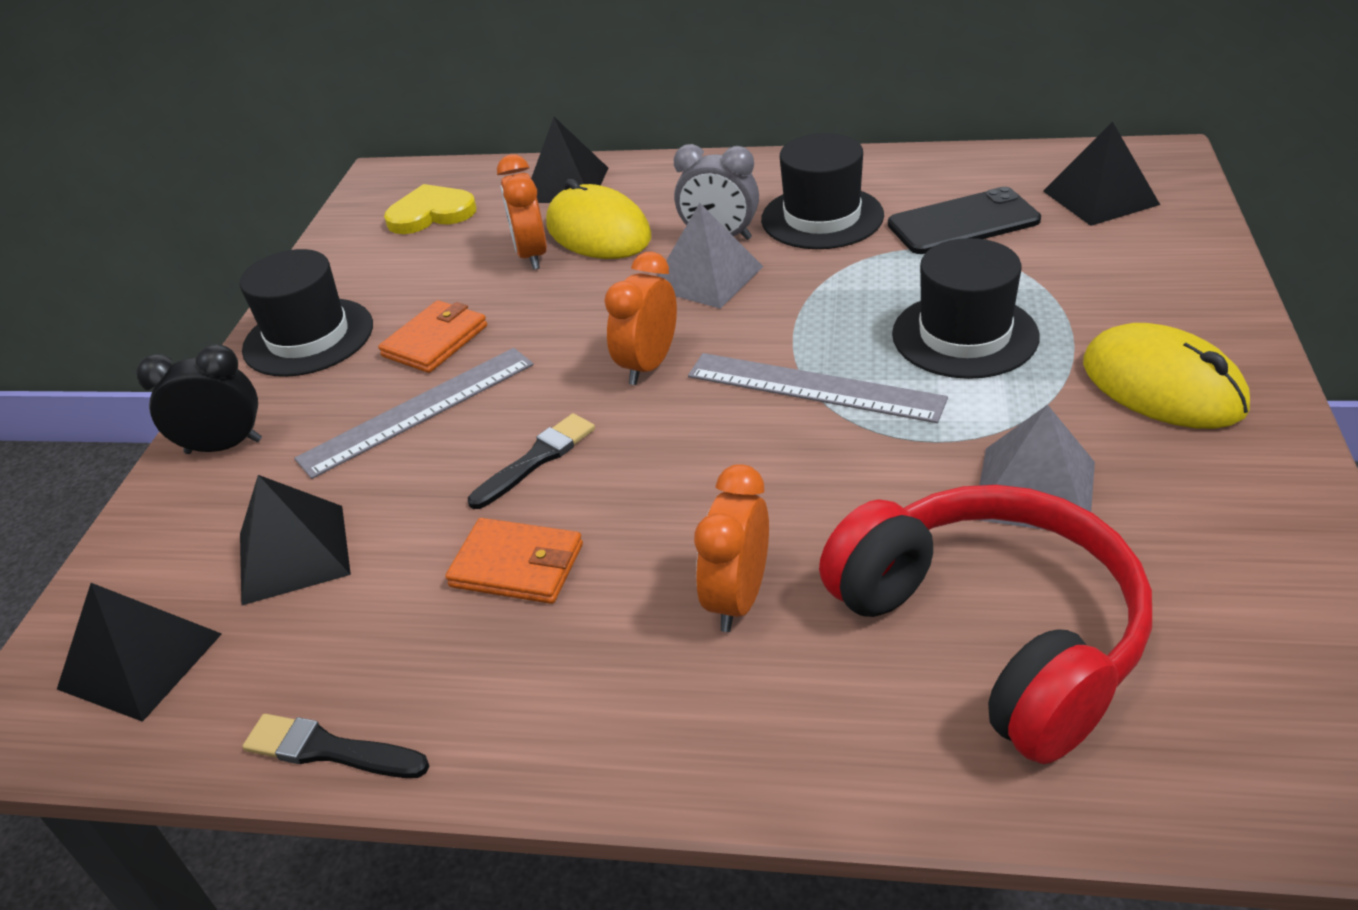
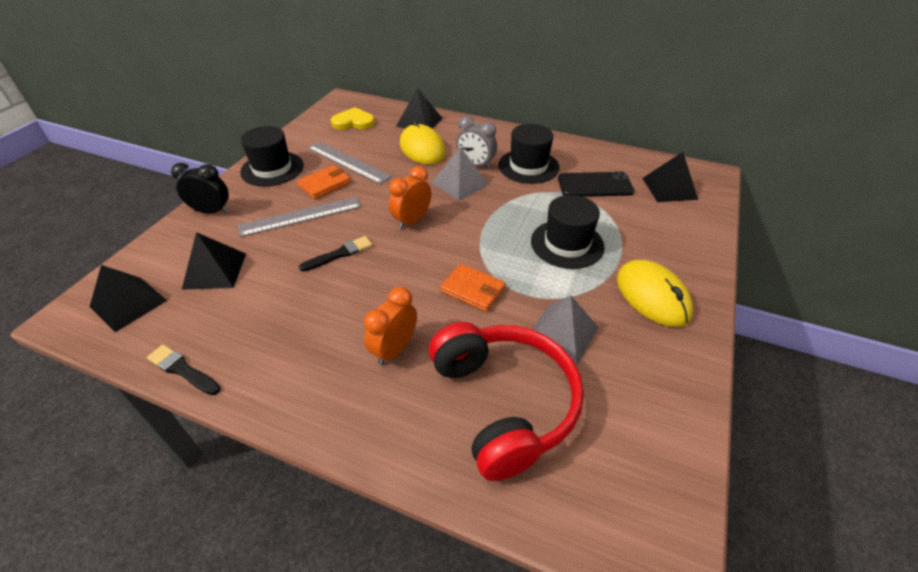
camera: 10 degrees right, 5 degrees up
orange wallet [445,518,583,604] -> orange wallet moved to [440,263,506,312]
orange clock [497,154,547,270] -> none
grey ruler [688,353,948,423] -> grey ruler moved to [307,141,392,184]

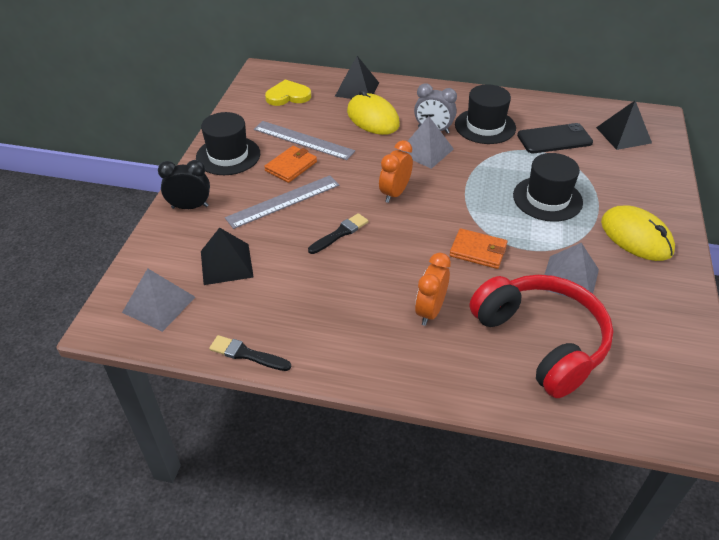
camera: 10 degrees left, 0 degrees up
black pyramid [90,265,167,332] -> grey pyramid [122,268,195,332]

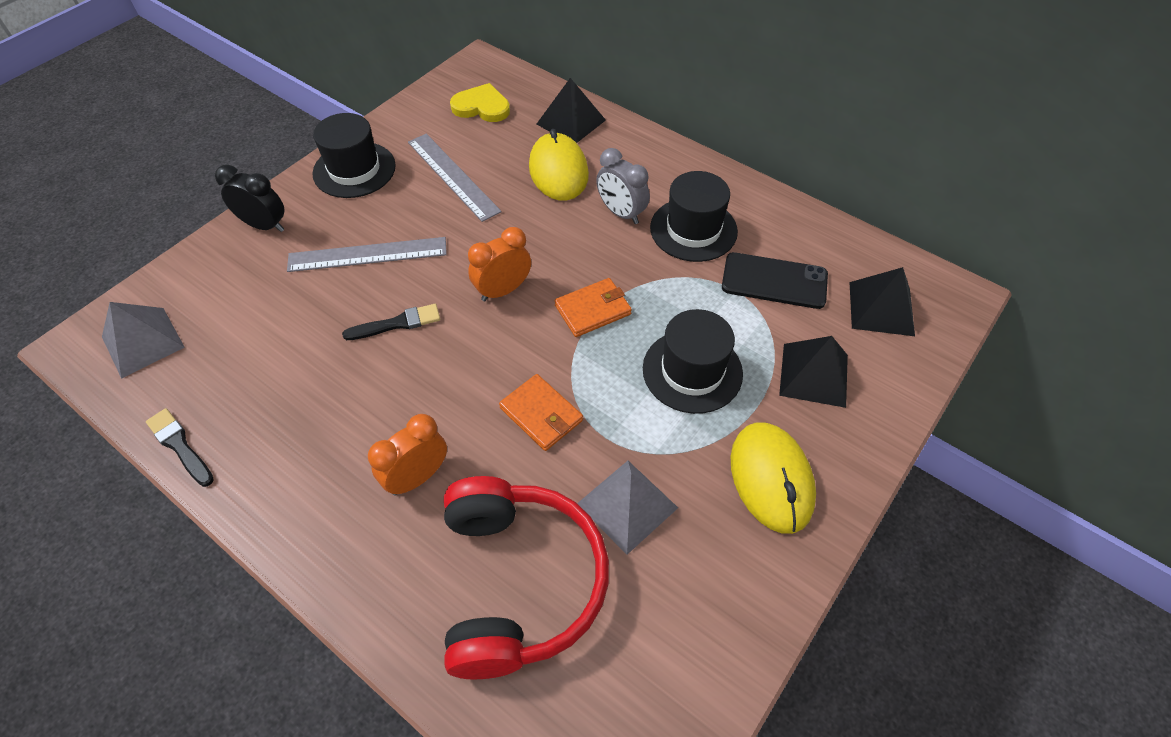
camera: 25 degrees right, 10 degrees up
black pyramid [201,227,254,285] -> black pyramid moved to [779,336,848,408]
orange wallet [264,146,317,183] -> orange wallet moved to [555,278,632,337]
grey pyramid [400,116,454,169] -> none

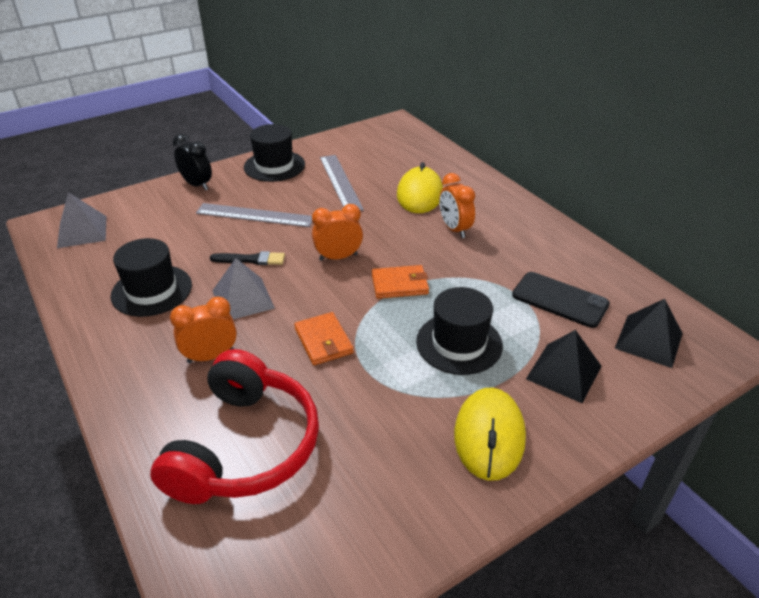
camera: 20 degrees right, 15 degrees down
black brush [146,408,214,487] -> none
yellow heart [450,83,510,122] -> none
black pyramid [537,78,606,143] -> none
grey pyramid [577,461,678,554] -> grey pyramid moved to [212,258,275,319]
grey clock [596,148,650,224] -> orange clock [439,173,475,238]
black hat [650,171,738,262] -> black hat moved to [110,238,192,317]

